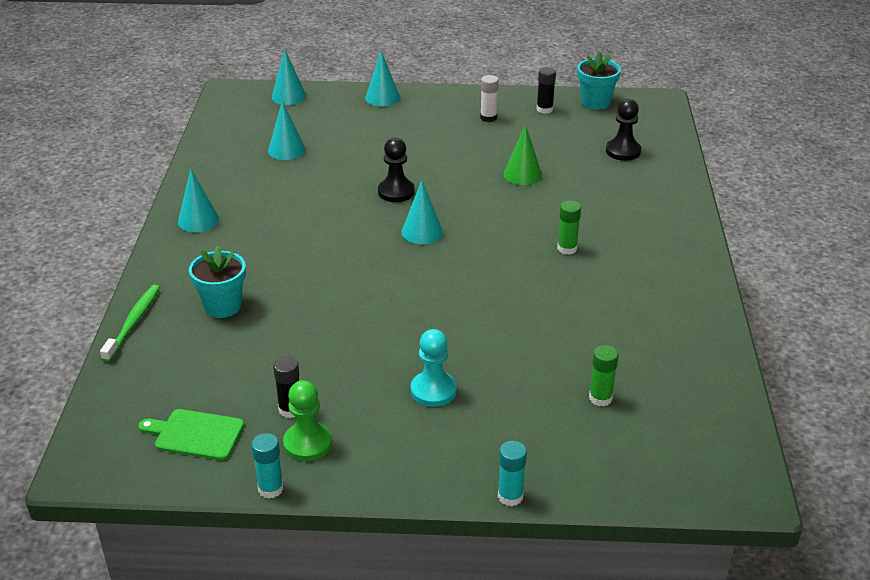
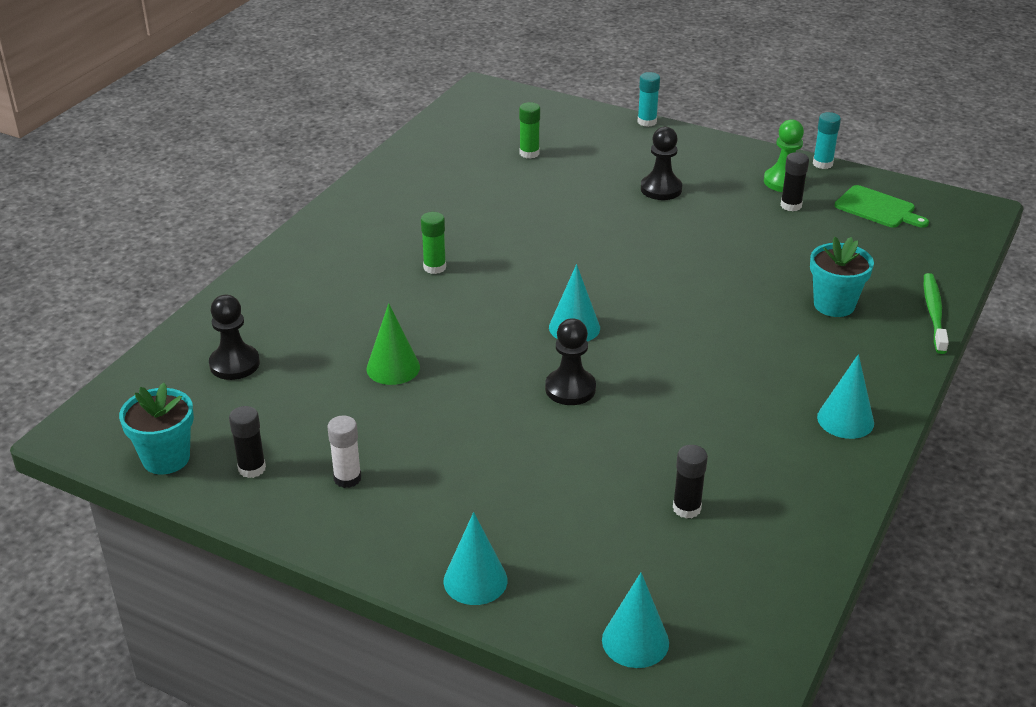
camera: 155 degrees left, 0 degrees up
green toothbrush [100,285,160,362] -> green toothbrush turned 150 degrees clockwise [924,273,949,354]
turquoise cone [268,101,306,160] -> black glue stick [673,445,708,519]
turquoise pawn [411,329,457,407] -> black pawn [641,127,682,200]

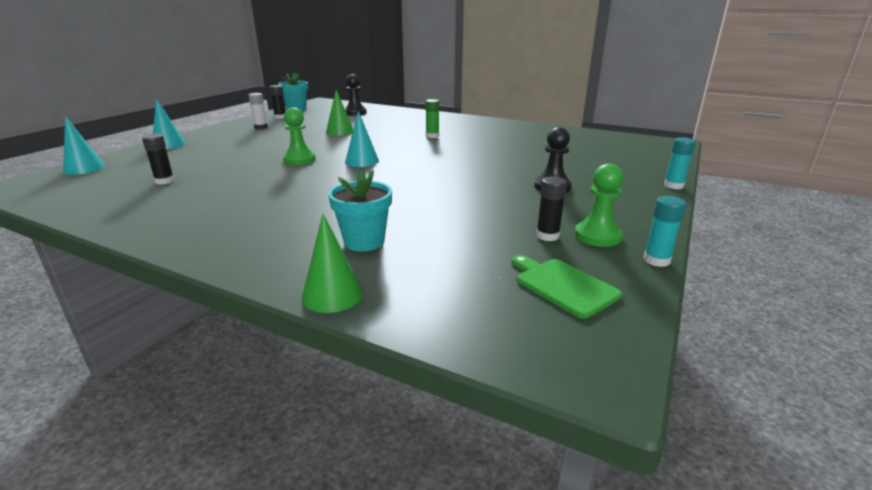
camera: 90 degrees right, 10 degrees down
green glue stick [519,102,540,159] -> none
black pawn [545,318,596,405] -> green pawn [283,107,316,165]
turquoise cone [817,354,874,439] -> none
green cutting board [835,185,929,228] -> green cutting board turned 105 degrees clockwise [511,255,622,319]
green toothbrush [924,273,949,354] -> green cone [302,213,363,313]

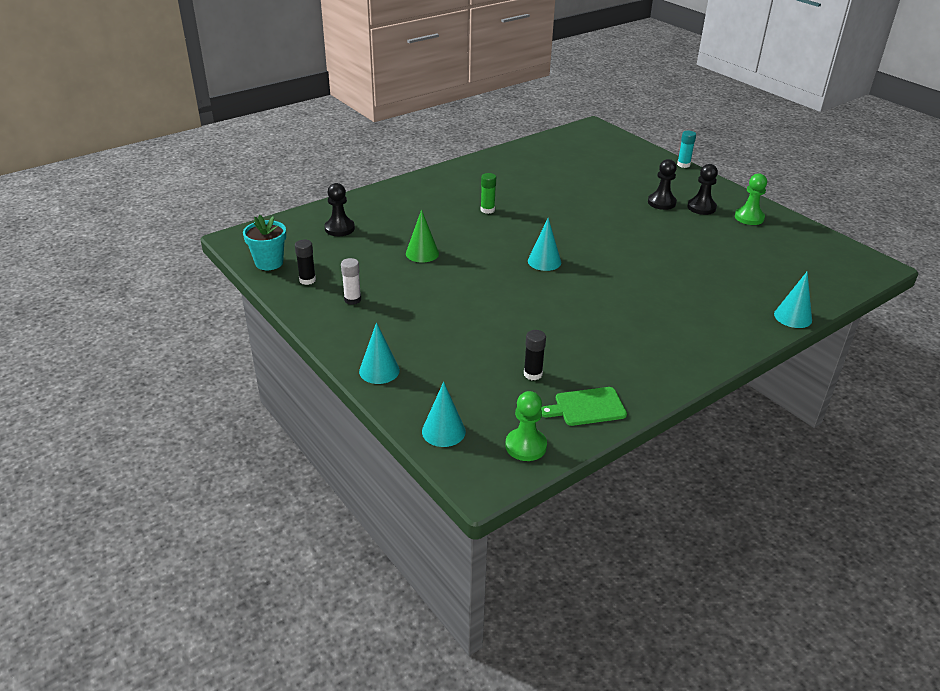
camera: 65 degrees left, 10 degrees up
green pawn [283,107,316,165] -> green pawn moved to [505,391,547,461]
green cone [302,213,363,313] -> turquoise cone [774,272,812,328]
turquoise flower pot [328,170,392,252] -> none
green cutting board [511,255,622,319] -> green cutting board moved to [541,387,627,426]
black glue stick [536,176,567,241] -> none
turquoise glue stick [644,196,686,267] -> none
none -> black pawn [687,164,718,215]

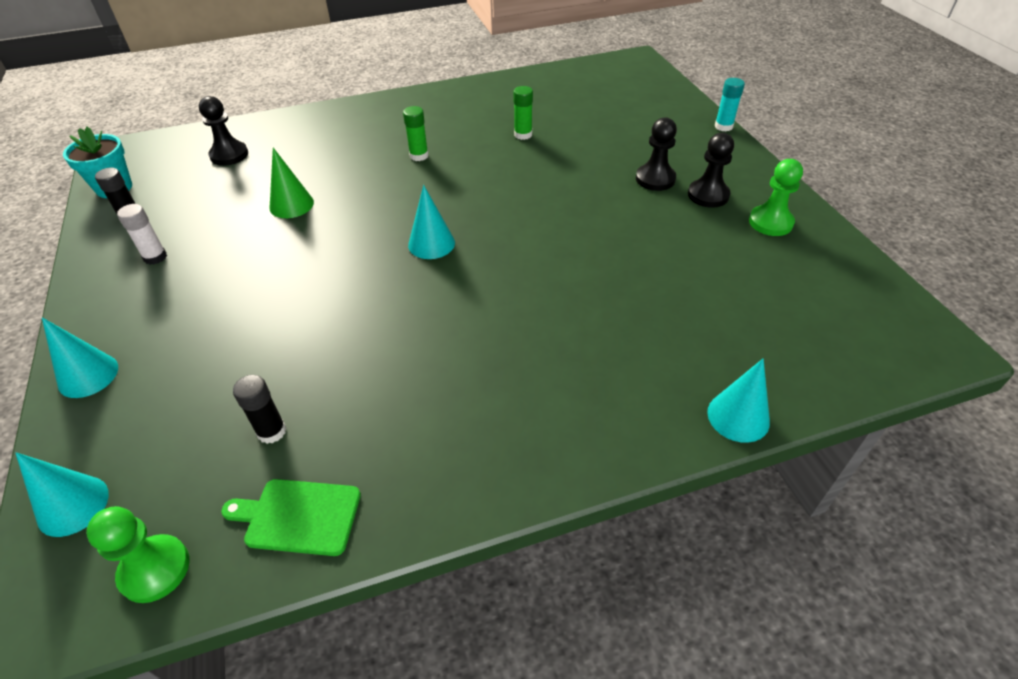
camera: 20 degrees right, 10 degrees up
none -> green glue stick [513,86,533,140]

